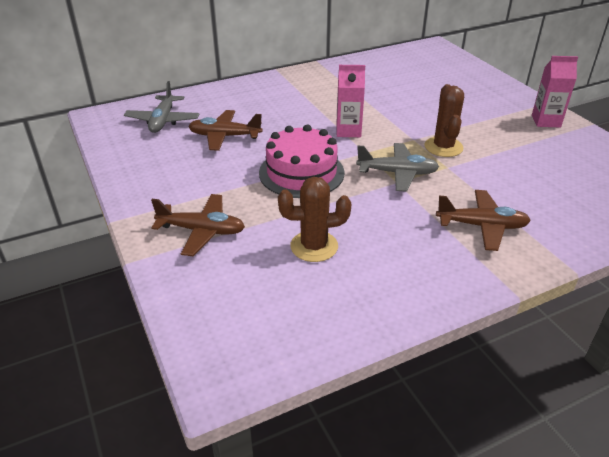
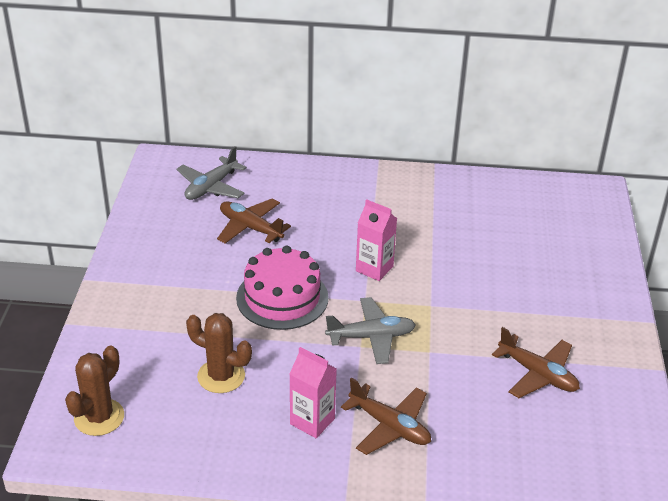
camera: 30 degrees right, 0 degrees up
brown plane [151,194,245,256] -> brown plane moved to [492,327,580,398]
grey plane [356,143,439,192] -> grey plane turned 45 degrees counterclockwise [325,297,416,364]
brown cactus [425,84,464,157] -> brown cactus moved to [65,346,124,436]
pink carton [532,56,578,127] -> pink carton moved to [290,347,337,438]

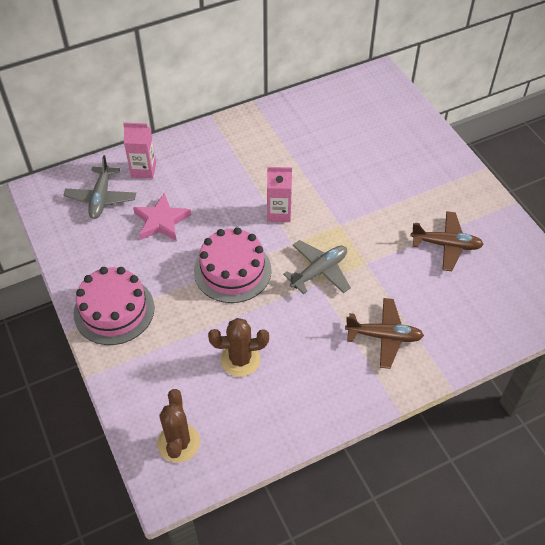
camera: 30 degrees left, 15 degrees up
brown plane [217,199,291,243] -> pink star [133,193,191,241]
pink carton [290,347,337,438] -> pink carton moved to [123,123,156,179]
none -> pink cake [74,267,154,345]

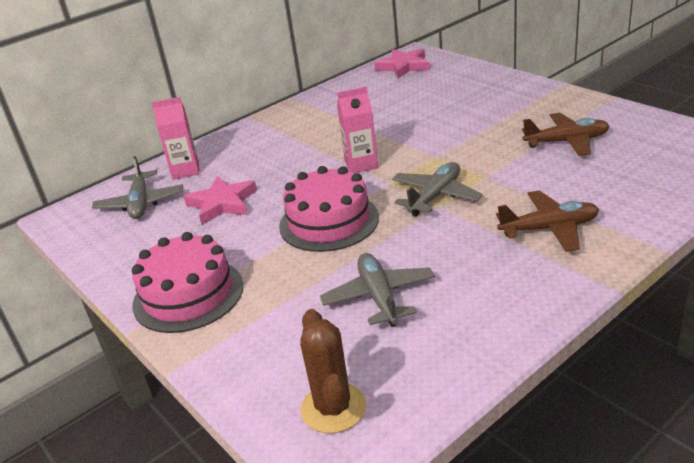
camera: 10 degrees left, 20 degrees down
brown cactus [208,318,269,377] -> grey plane [320,253,435,327]
none -> pink star [375,49,430,79]

